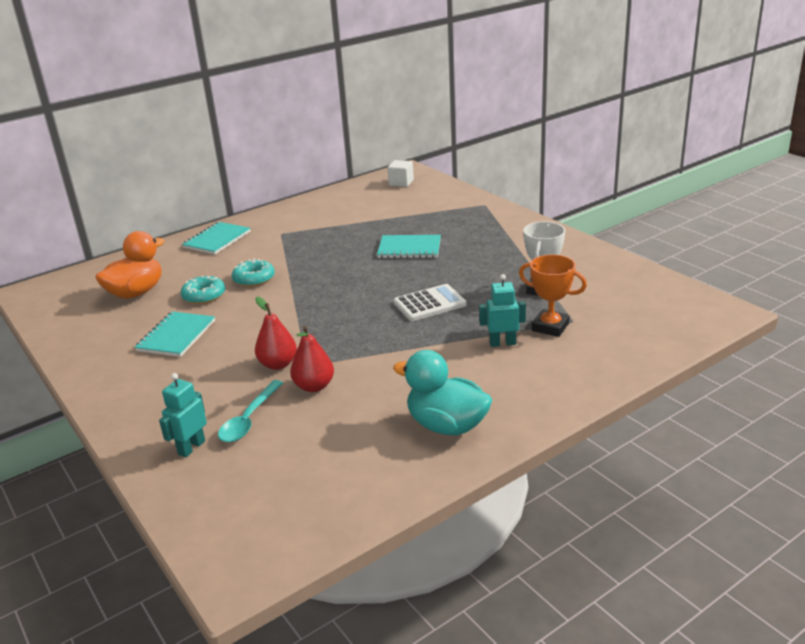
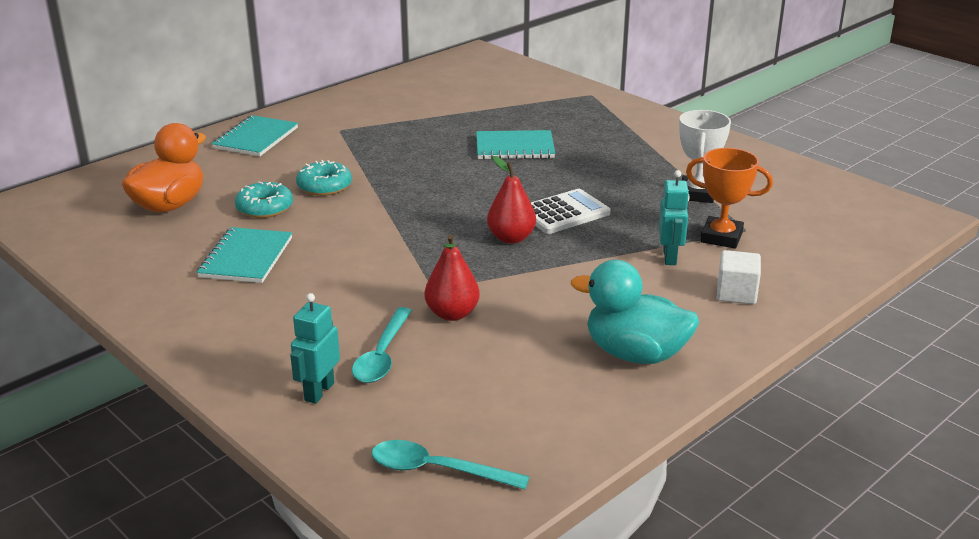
camera: 10 degrees left, 0 degrees up
red pear [255,297,297,370] -> red pear moved to [487,156,536,244]
white cube [388,160,414,187] -> white cube moved to [717,250,761,304]
turquoise robot [479,274,526,347] -> turquoise robot turned 105 degrees clockwise [659,170,690,265]
none -> turquoise spoon [372,440,530,489]

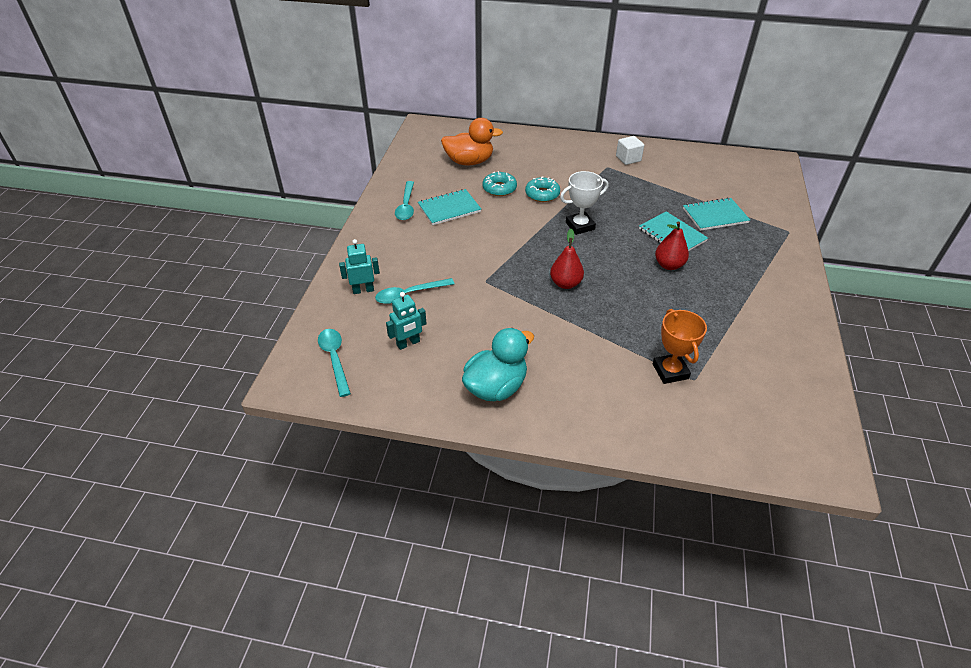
camera: 55 degrees right, 15 degrees up
turquoise notebook [212,115,298,156] -> turquoise notebook moved to [683,198,750,231]
red pear [424,234,480,321] -> red pear moved to [655,221,689,270]
white calculator [531,189,610,234] -> none
turquoise duck [571,260,699,364] -> turquoise duck turned 60 degrees clockwise [462,328,534,401]
turquoise robot [659,170,690,265] -> turquoise robot moved to [386,292,427,350]
white trophy [679,110,731,203] -> white trophy moved to [560,171,608,235]
white cube [717,250,761,304] -> white cube moved to [616,136,644,165]
none -> turquoise spoon [395,181,414,220]

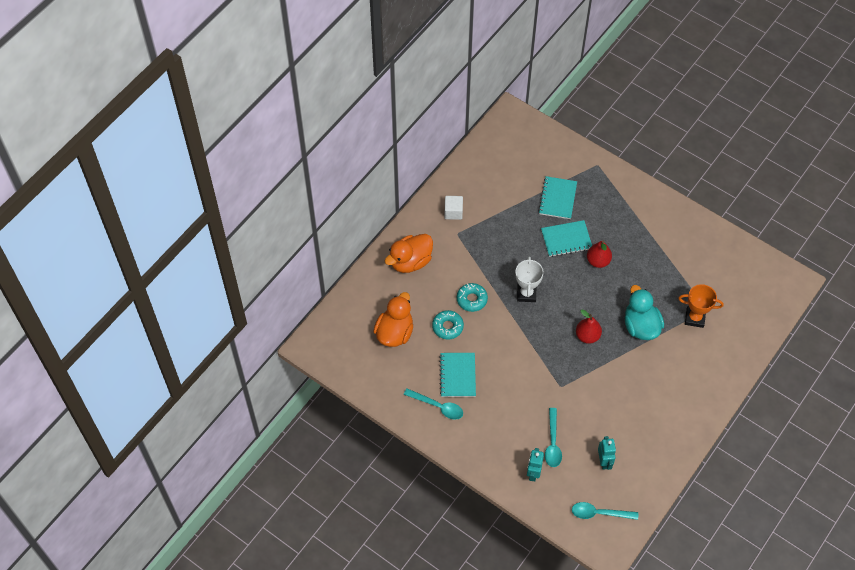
camera: 65 degrees left, 15 degrees up
turquoise duck [462,328,534,401] -> turquoise duck moved to [625,285,664,340]
none -> orange duck [385,234,433,273]

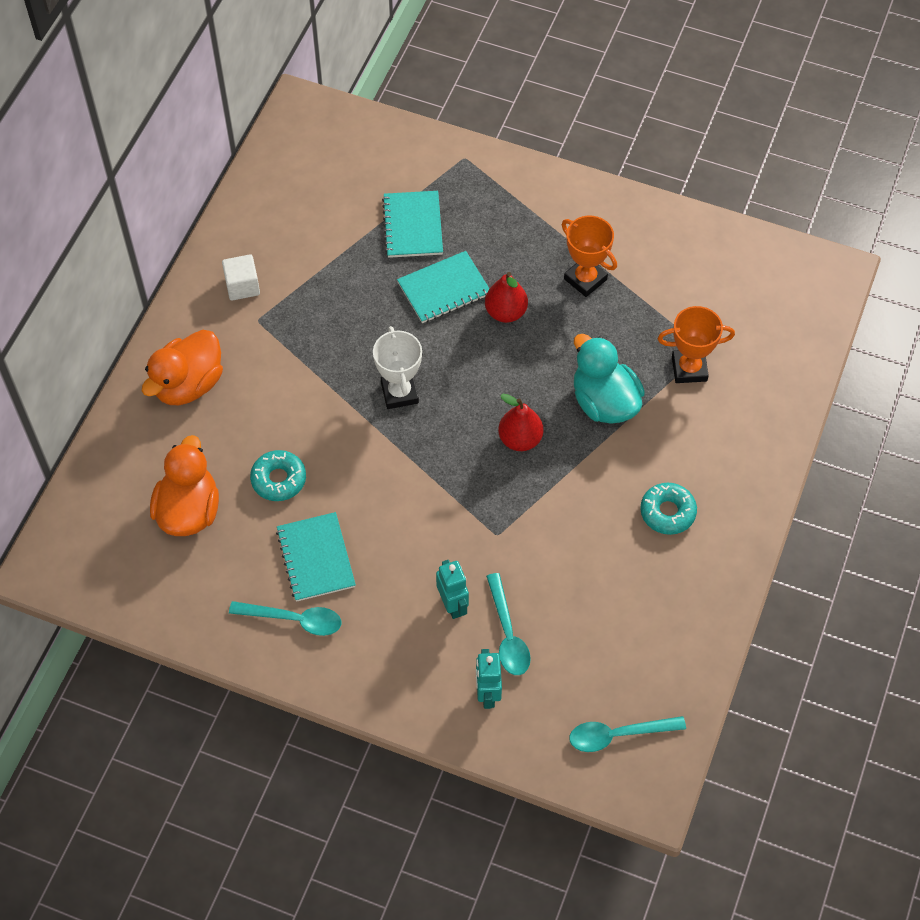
camera: 15 degrees left, 0 degrees up
turquoise donut [457,283,488,312] -> turquoise donut moved to [640,483,697,535]
turquoise robot [598,436,616,470] -> turquoise robot moved to [436,560,469,619]
none -> orange trophy [562,216,617,297]

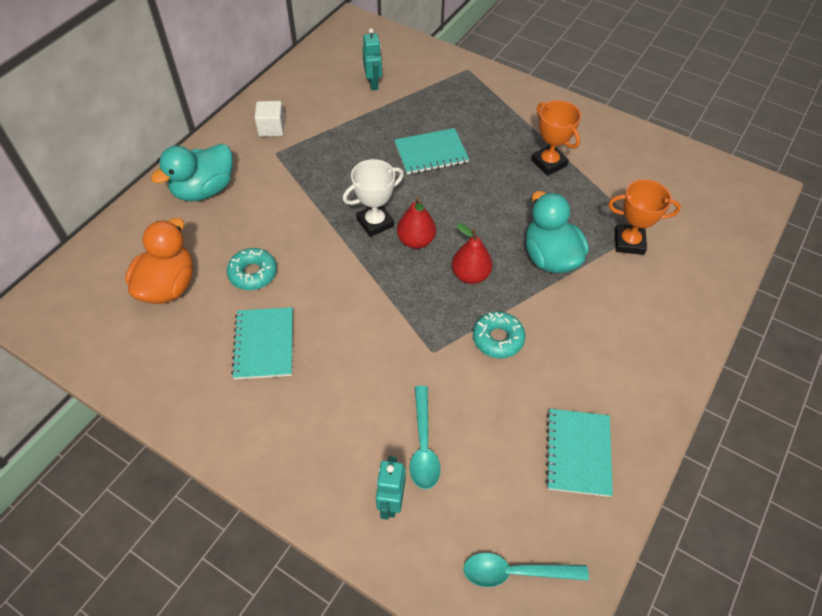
camera: 10 degrees right, 5 degrees down
orange duck [142,330,223,405] -> turquoise duck [151,144,232,201]
turquoise spoon [229,601,341,636] -> none
white trophy [373,326,422,409] -> white trophy turned 60 degrees clockwise [343,159,404,237]
turquoise notebook [382,191,443,258] -> turquoise notebook moved to [546,409,613,497]
turquoise robot [436,560,469,619] -> turquoise robot moved to [363,28,382,90]
red pear [485,272,528,323] -> red pear moved to [397,197,436,249]
turquoise donut [640,483,697,535] -> turquoise donut moved to [473,311,525,358]

